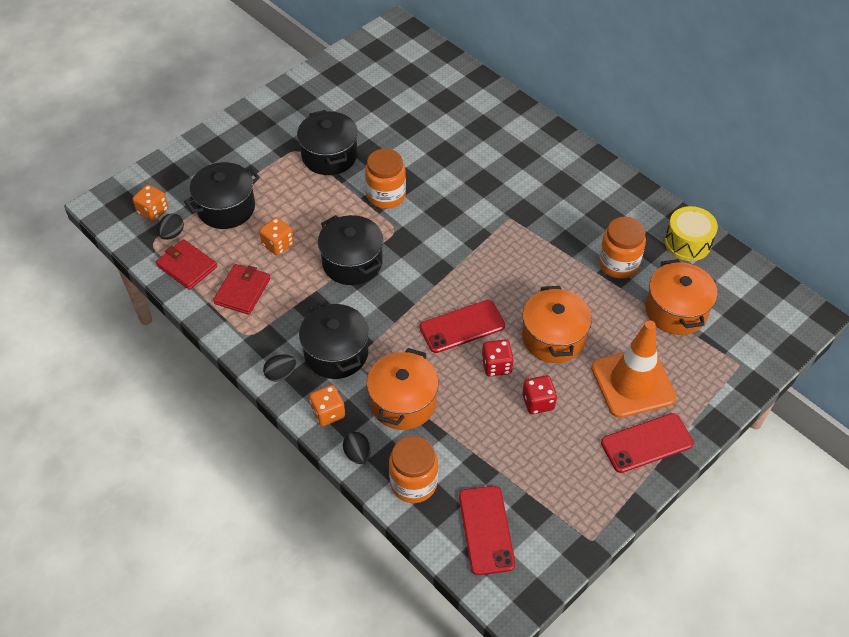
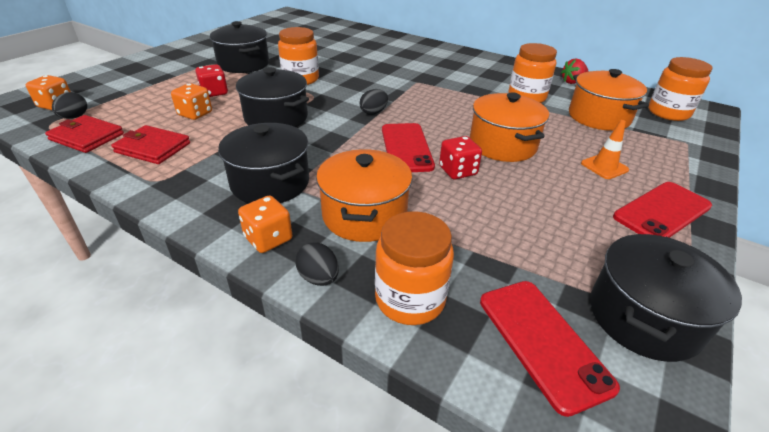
camera: 15 degrees left, 15 degrees down
black pot [184,162,260,229] -> black pot moved to [590,234,742,362]
red wallet [213,264,270,315] -> red wallet turned 75 degrees counterclockwise [111,125,190,164]
black egg [263,354,296,381] -> black egg moved to [360,89,388,115]
red phone [420,300,505,353] -> red phone turned 60 degrees counterclockwise [382,123,435,172]
red dice [522,375,557,414] -> red dice moved to [196,64,228,97]
orange traffic cone [591,321,677,418] -> orange traffic cone [581,120,629,179], size x0.46
yellow drum [665,206,718,261] -> red strawberry [561,58,589,84]
none -> orange jar [648,57,712,121]

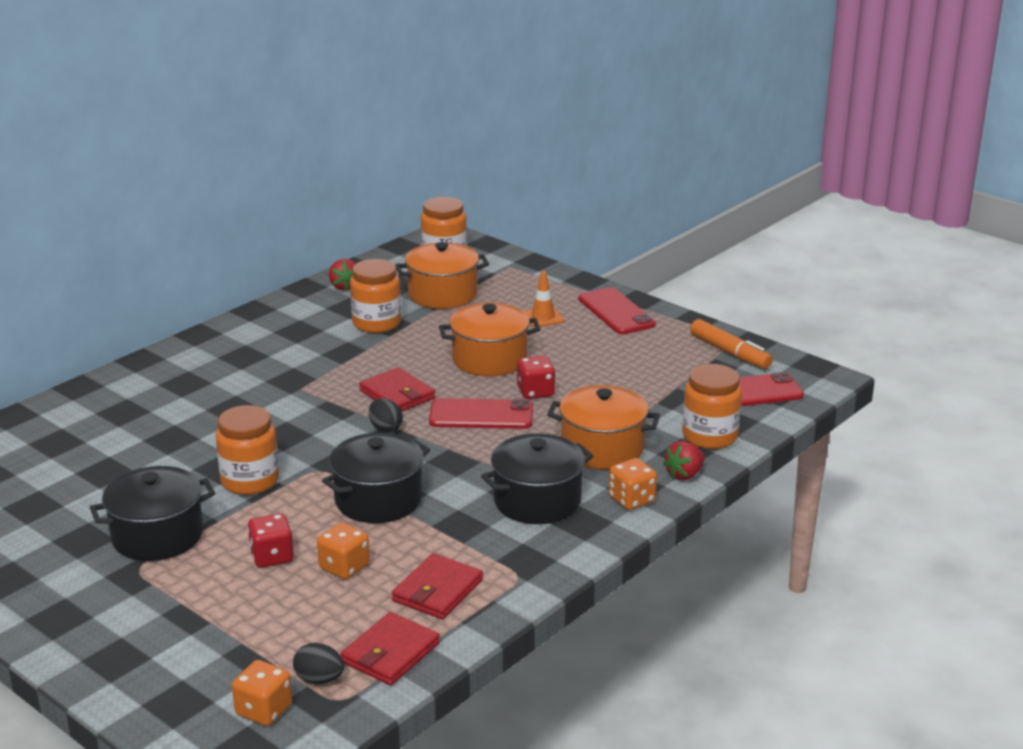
camera: 80 degrees left, 10 degrees down
black egg [295,243,339,286] -> red strawberry [663,441,705,480]
black pot [590,234,742,362] -> orange marker [690,319,773,369]
none -> red wallet [359,367,436,412]

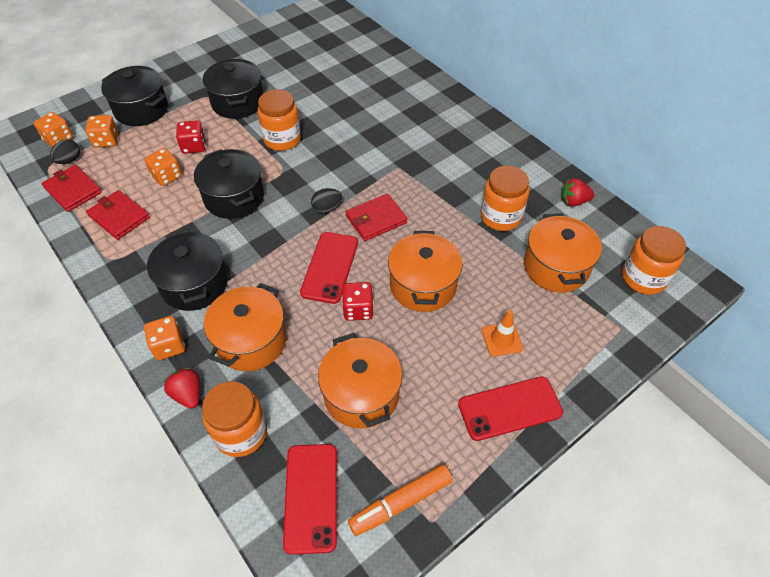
camera: 100 degrees right, 25 degrees up
none -> orange dice [85,115,118,148]
none -> black pot [101,66,168,126]
none -> orange pot [318,333,403,428]

